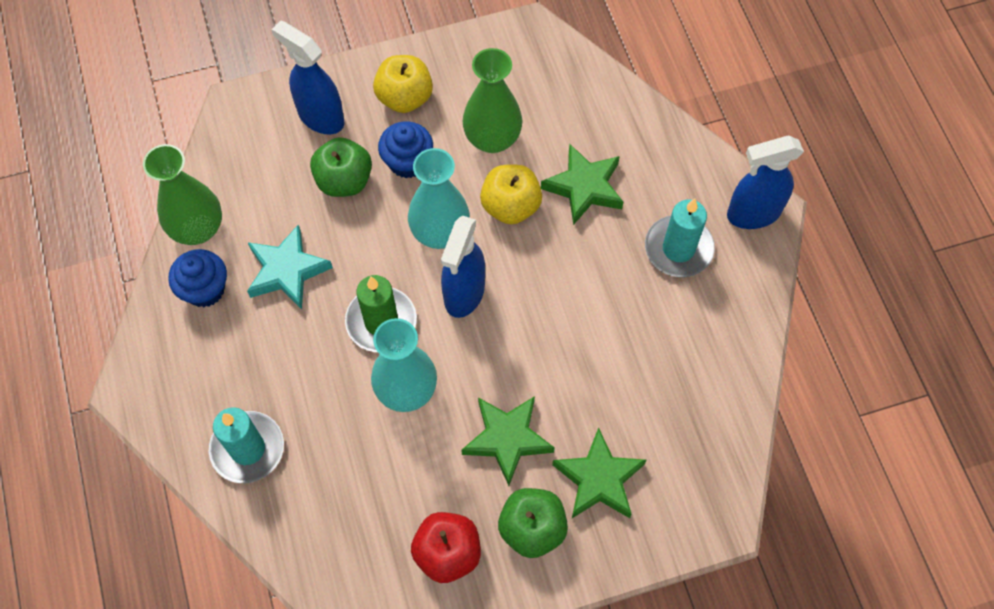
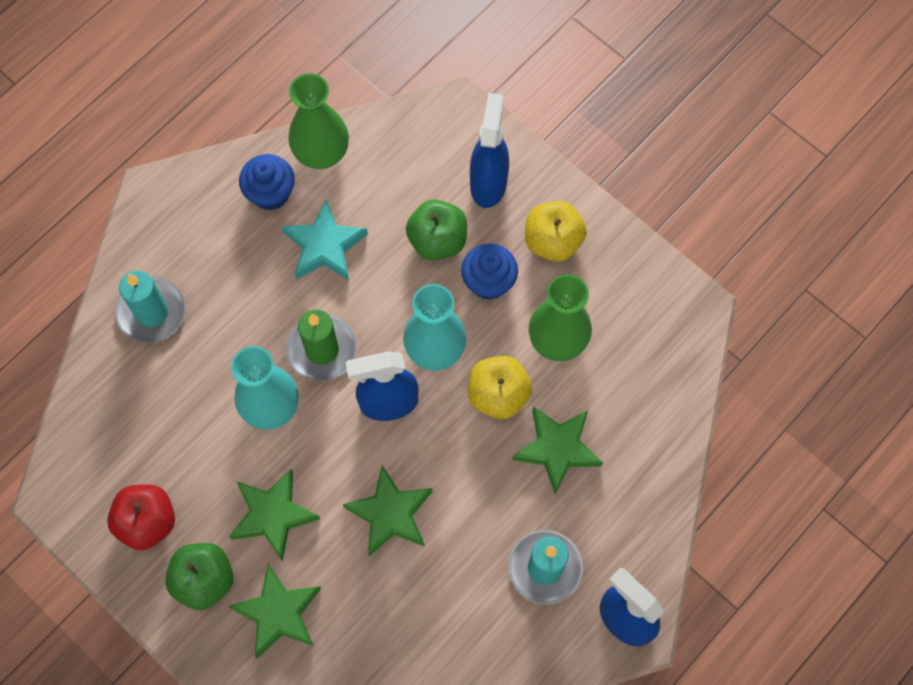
camera: 60 degrees right, 5 degrees up
none -> green star [343,465,432,556]

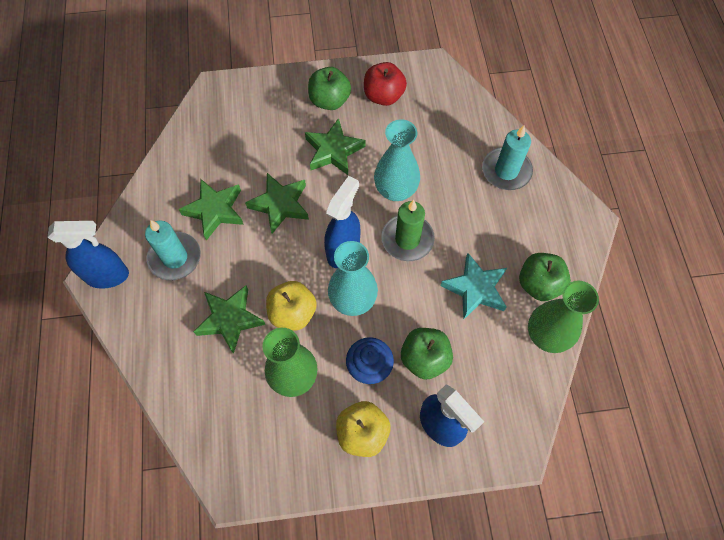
camera: 130 degrees right, 5 degrees down
green star [228,564,321,658] -> green star moved to [179,179,244,241]
blue cupcake [239,154,295,210] -> green apple [519,253,571,301]

